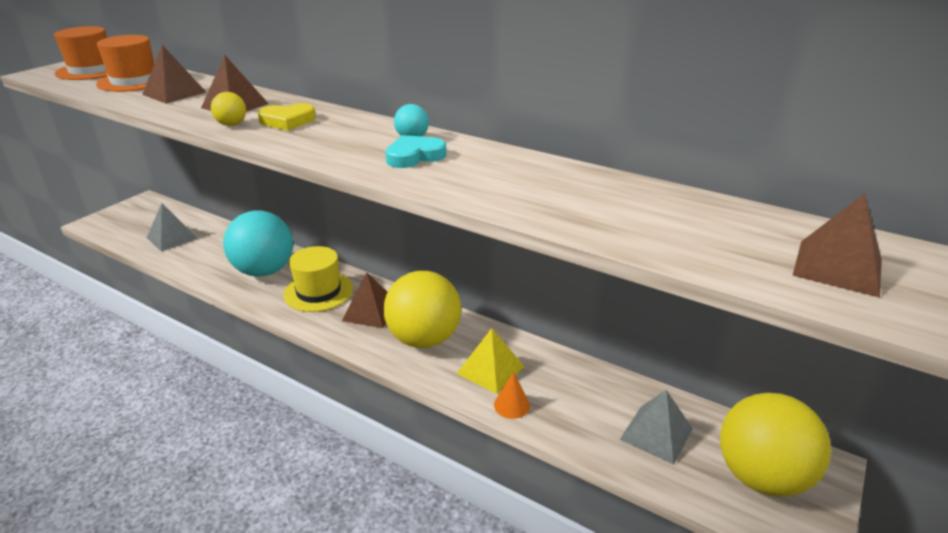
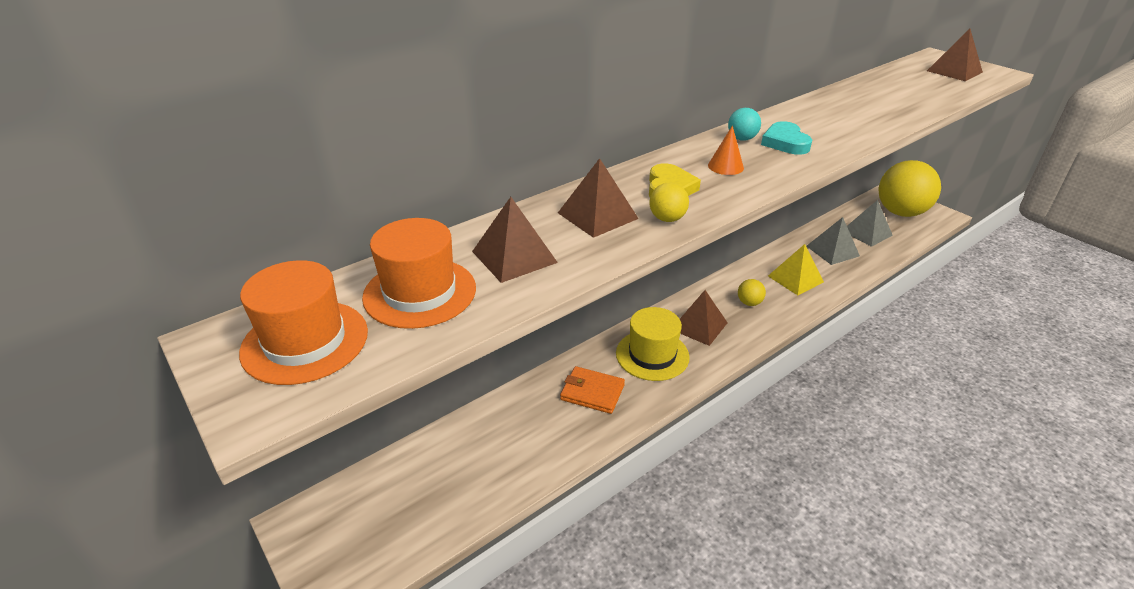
camera: 70 degrees left, 5 degrees up
grey pyramid [147,203,197,252] -> grey pyramid moved to [807,217,860,265]
turquoise ball [223,210,293,277] -> orange wallet [560,366,625,414]
yellow ball [384,271,461,348] -> yellow ball [738,279,766,306], size x0.41
orange cone [494,372,530,419] -> orange cone moved to [708,125,744,175]

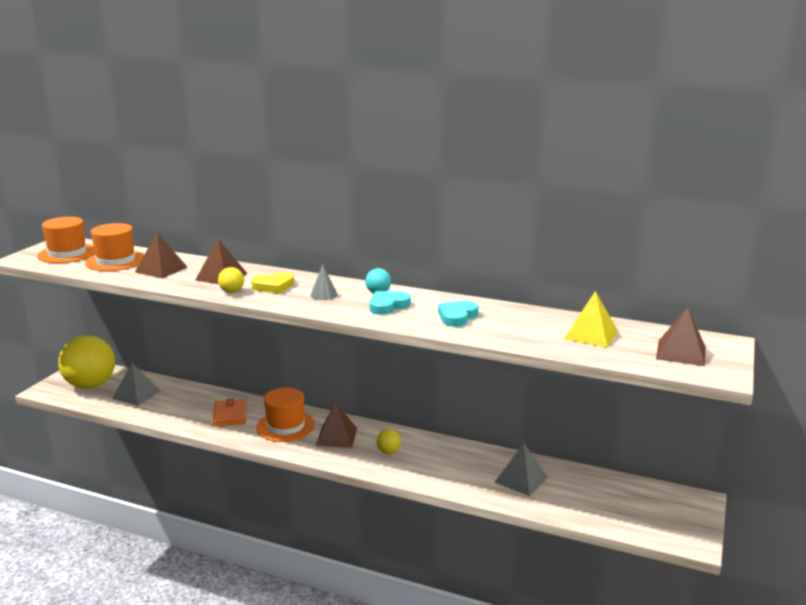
camera: 60 degrees right, 15 degrees down
yellow hat [616,307,690,381] -> orange hat [256,387,315,442]
orange cone [708,125,744,175] -> grey cone [310,264,337,300]
yellow pyramid [768,244,824,295] -> yellow pyramid moved to [564,291,618,348]
grey pyramid [847,200,893,247] -> grey pyramid moved to [112,363,160,406]
yellow ball [878,160,941,217] -> yellow ball moved to [58,335,115,389]
none -> turquoise heart [438,301,479,327]

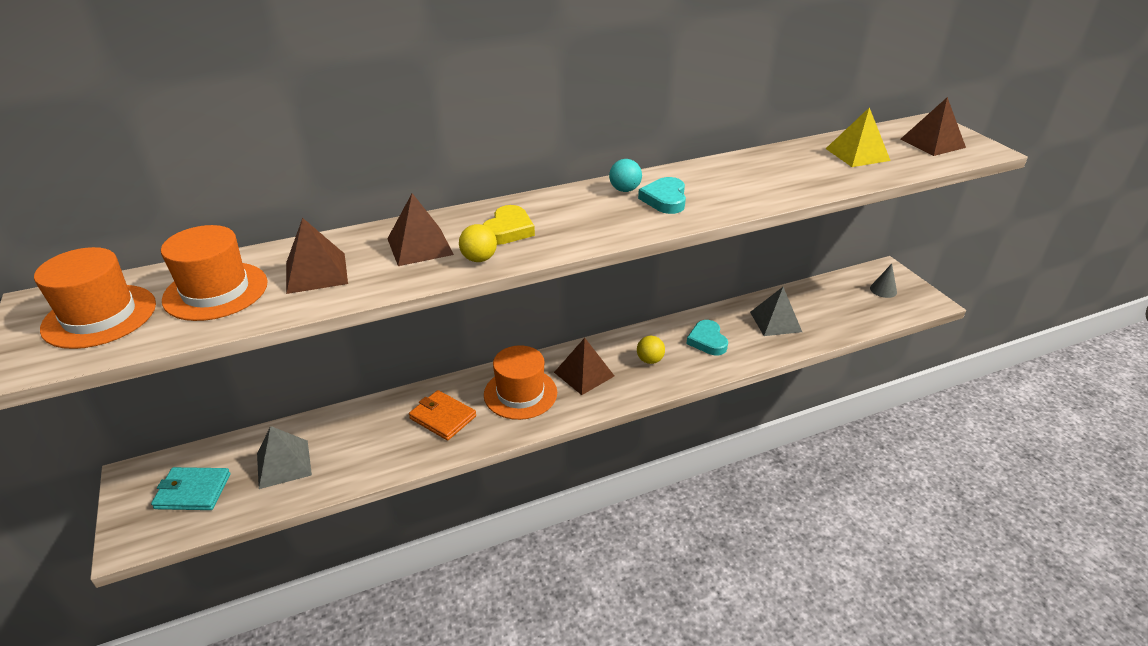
camera: 45 degrees left, 15 degrees up
yellow ball [58,335,115,389] -> turquoise wallet [151,467,231,510]
grey cone [310,264,337,300] -> grey cone moved to [870,264,897,298]
turquoise heart [438,301,479,327] -> turquoise heart moved to [686,320,728,355]

